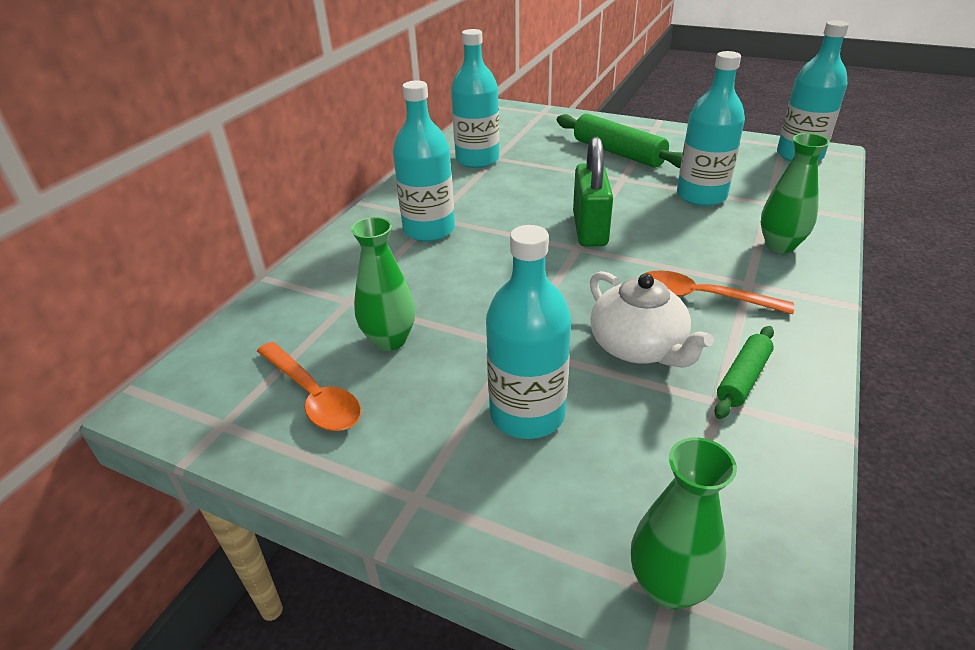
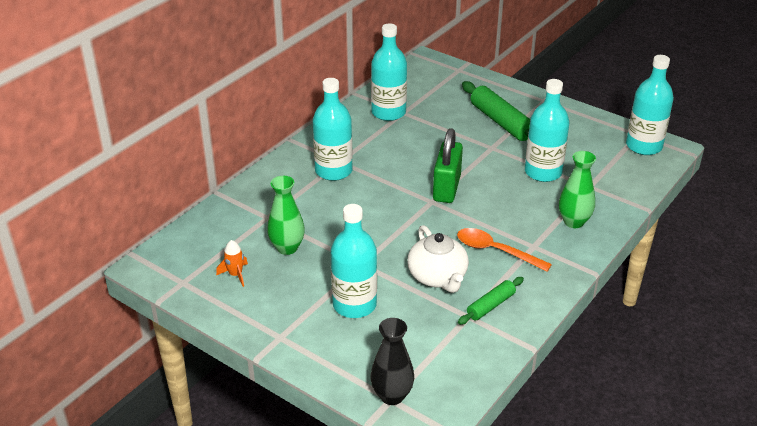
camera: 10 degrees right, 0 degrees up
orange spoon [257,342,361,431] -> orange rocket [216,240,248,287]
green vase [631,437,737,609] -> black vase [371,318,414,405]

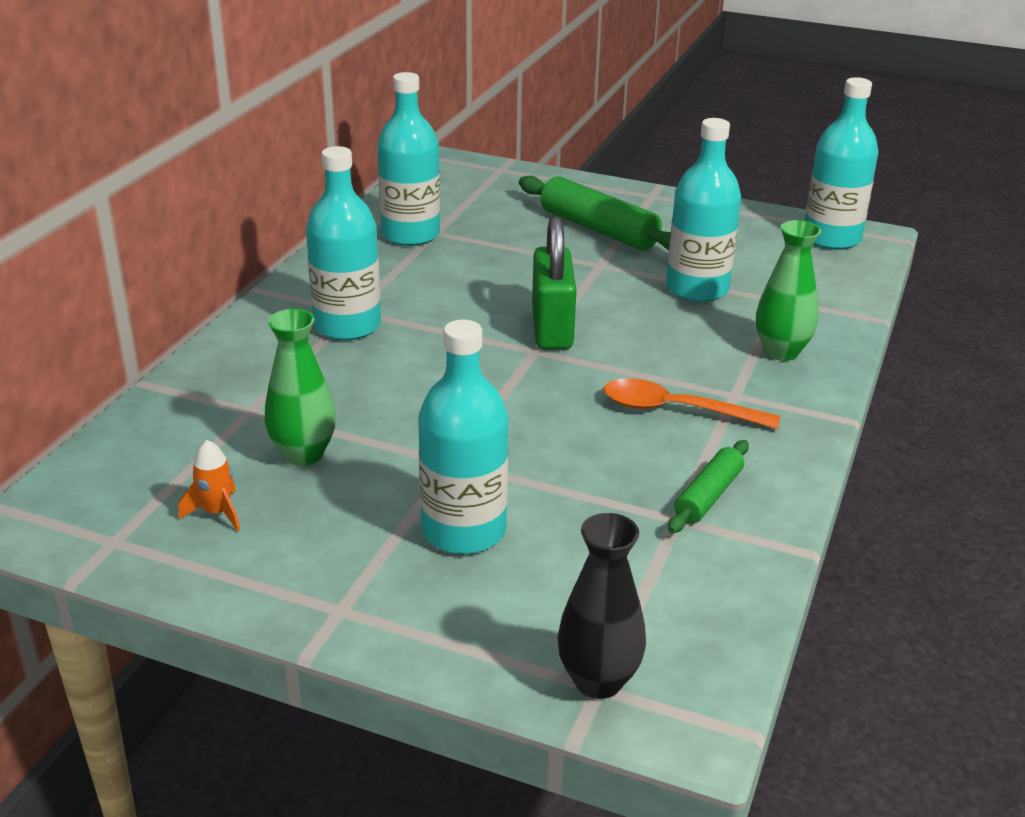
camera: 15 degrees left, 5 degrees down
white teapot [407,225,469,293] -> none

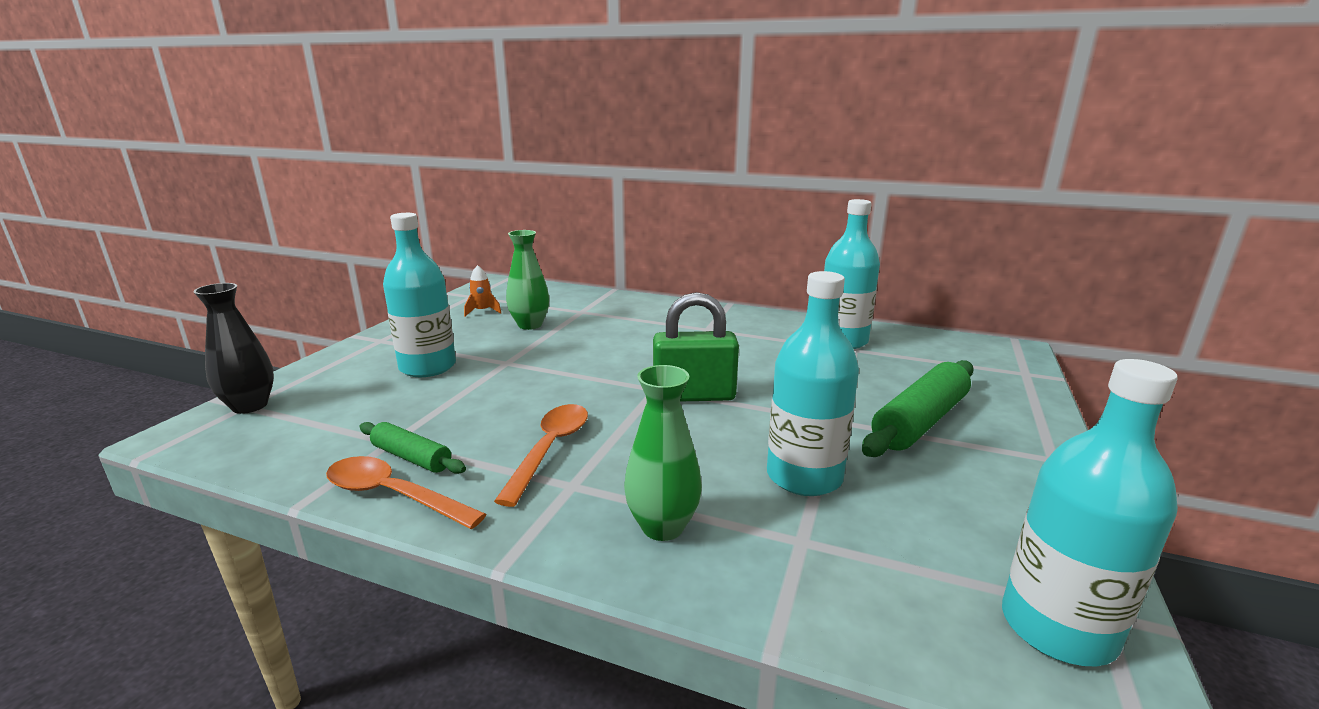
camera: 90 degrees right, 10 degrees down
turquoise bottle [306,146,381,340] -> none
none -> orange spoon [326,456,486,529]

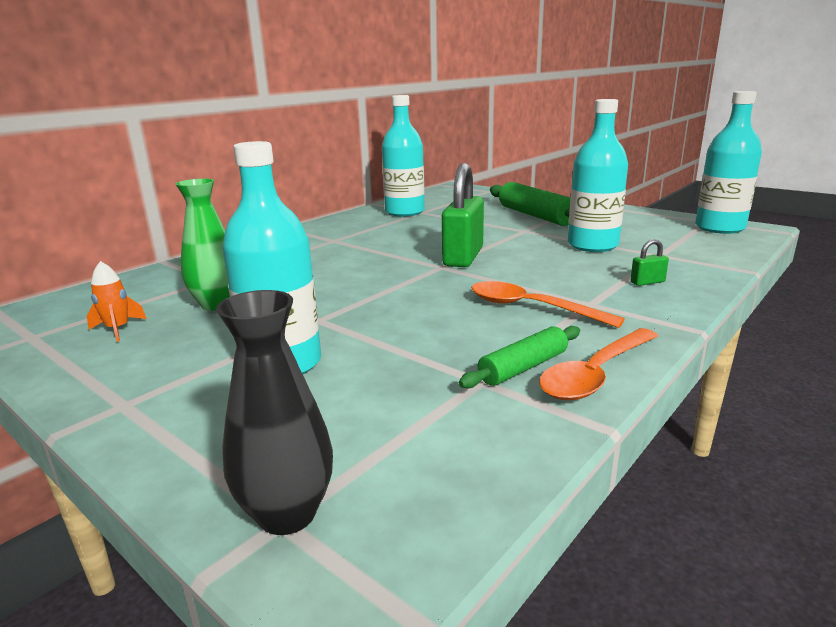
camera: 70 degrees left, 0 degrees up
green vase [624,365,702,541] -> green padlock [630,239,669,286]

